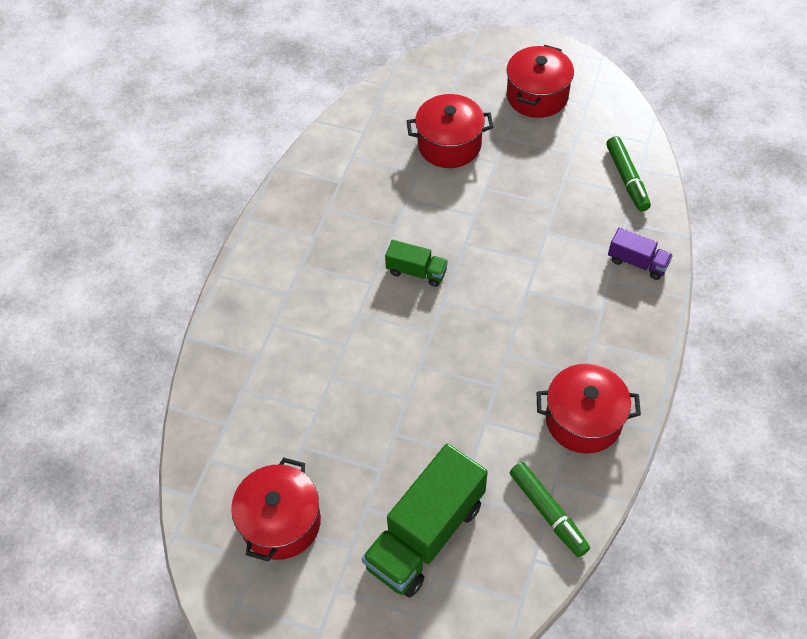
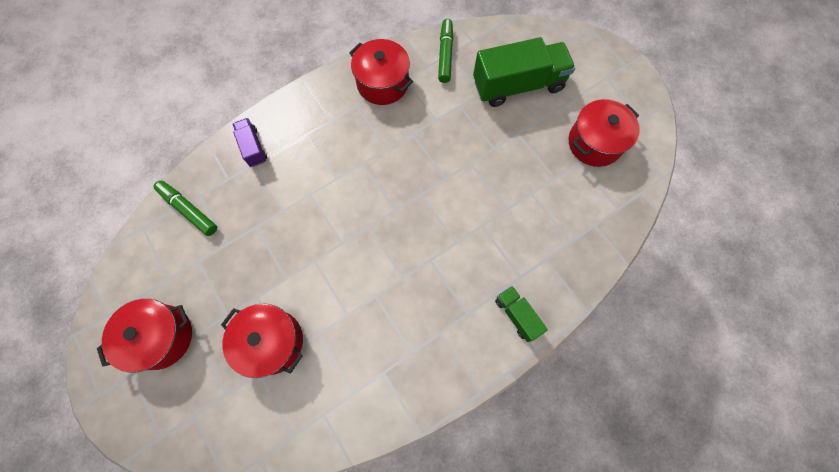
camera: 145 degrees left, 15 degrees up
green truck [385,240,448,287] -> green truck moved to [495,286,548,342]
green marker [606,136,651,212] -> green marker turned 75 degrees counterclockwise [154,181,217,236]

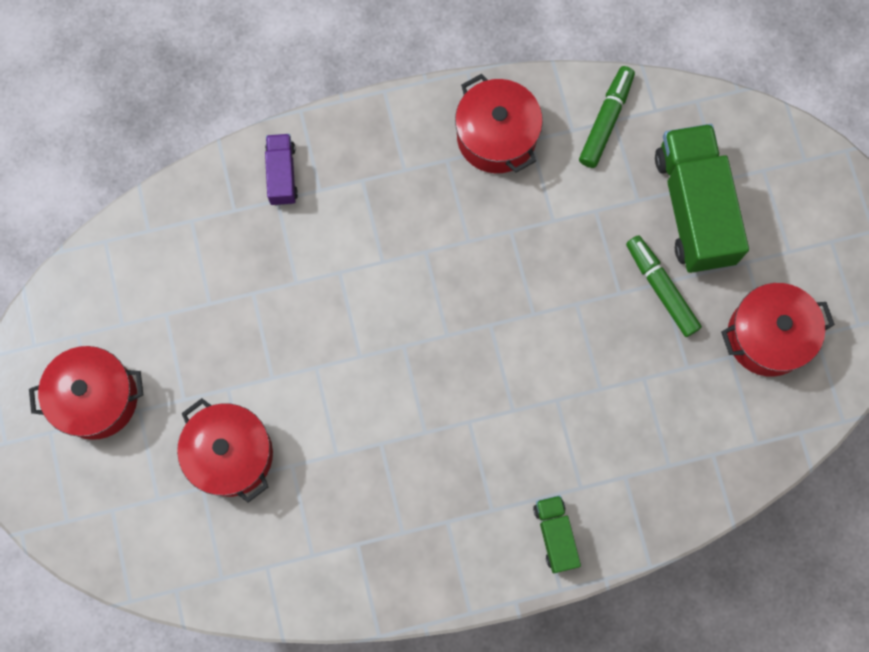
camera: 20 degrees right, 5 degrees up
green marker [154,181,217,236] -> green marker moved to [626,235,702,337]
green truck [473,37,575,107] -> green truck turned 105 degrees counterclockwise [655,124,749,273]

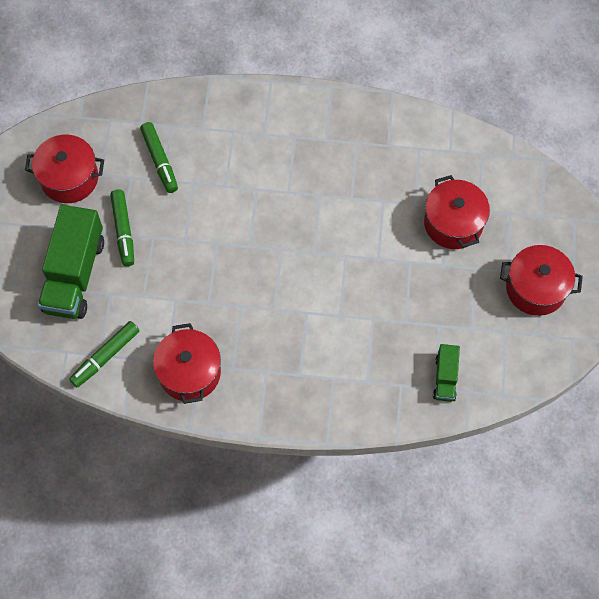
camera: 160 degrees left, 10 degrees down
purple truck [265,134,298,206] -> none
green truck [533,495,581,573] -> green truck moved to [433,344,460,402]
none -> green marker [140,122,178,193]

